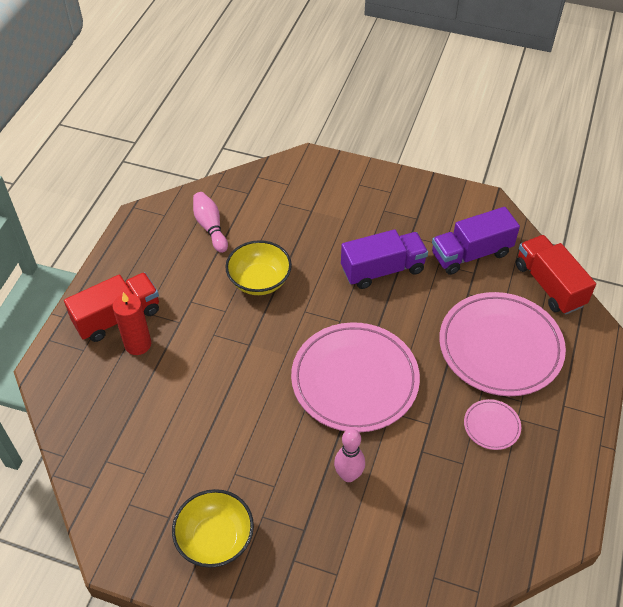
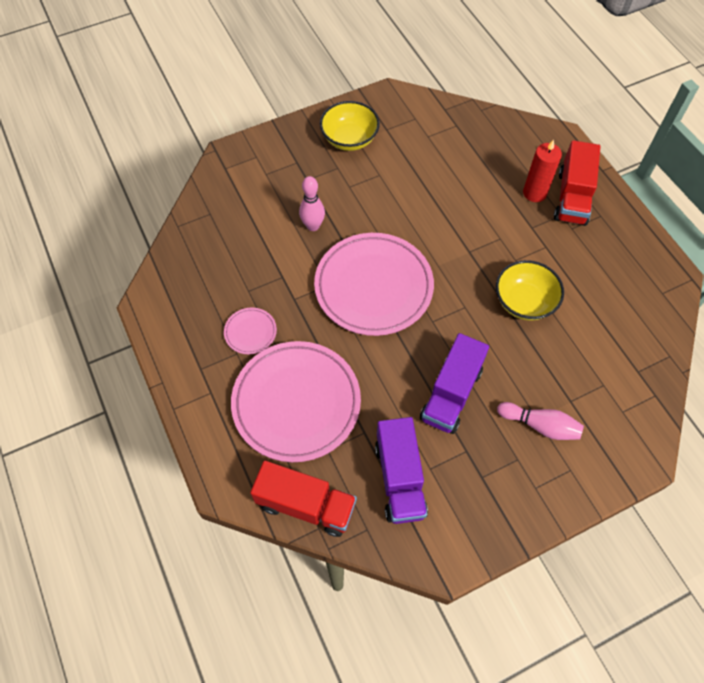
camera: 135 degrees right, 10 degrees up
pink bowling pin [193,192,228,253] -> pink bowling pin moved to [497,402,584,440]
purple truck [432,207,520,275] -> purple truck turned 150 degrees clockwise [375,417,428,524]

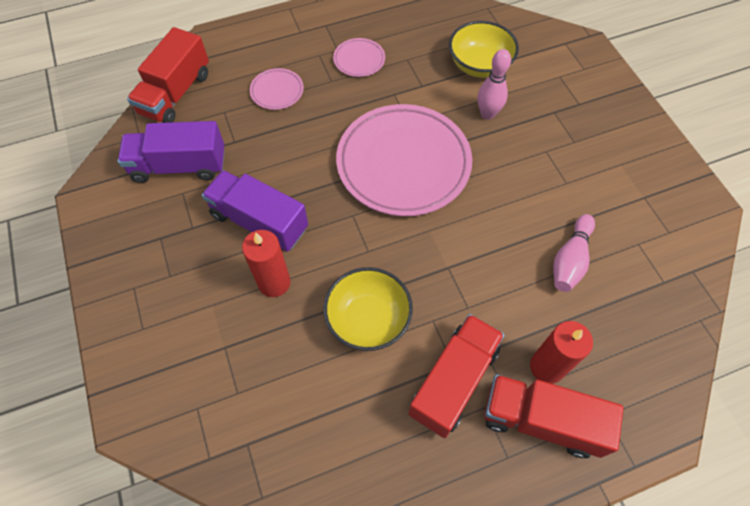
camera: 95 degrees right, 0 degrees up
pink plate [231,341,361,462] -> pink plate [250,68,304,110], size x0.43
yellow bowl [320,101,380,151] -> yellow bowl moved to [449,21,519,78]
pink bowling pin [497,402,584,440] -> pink bowling pin moved to [553,214,595,292]
none -> red candle [242,230,291,297]
none -> red truck [408,314,504,438]

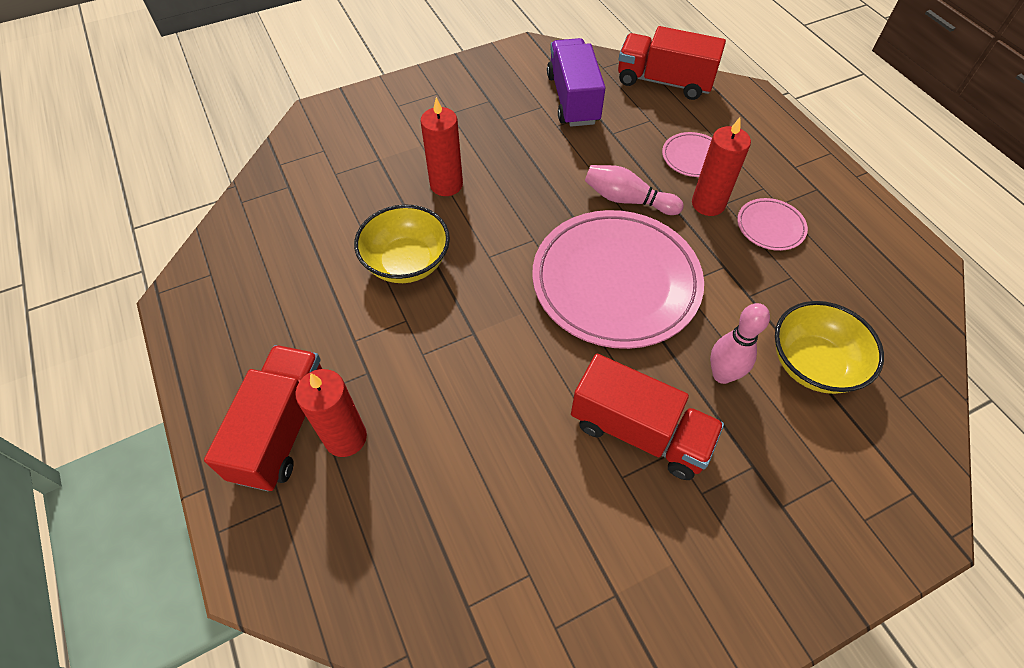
camera: 85 degrees right, 5 degrees down
purple truck [202,170,308,252] -> none
red truck [408,314,504,438] -> red truck moved to [571,354,724,480]
pink bowling pin [553,214,595,292] -> pink bowling pin moved to [585,165,684,215]
none -> red candle [692,118,751,216]

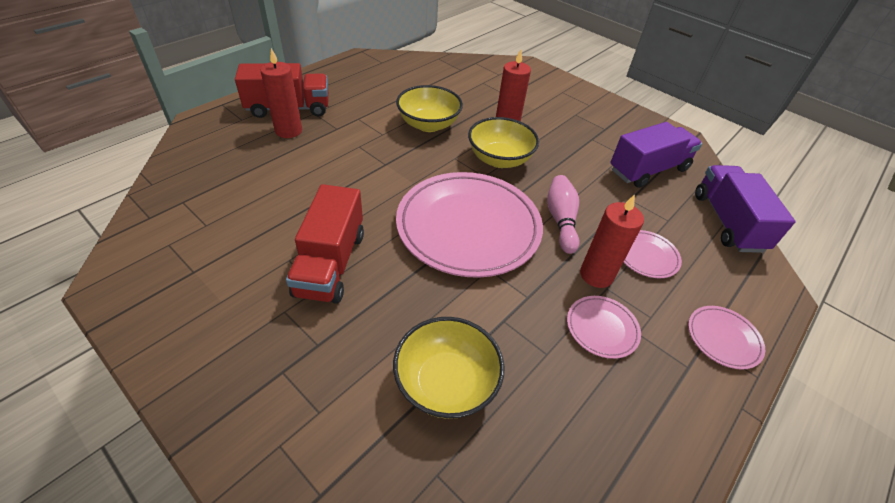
camera: 65 degrees right, 10 degrees down
red truck [618,26,726,100] -> purple truck [695,165,796,253]
pink bowling pin [710,303,770,384] -> none
none -> yellow bowl [468,117,539,168]
none -> pink plate [688,306,765,370]

